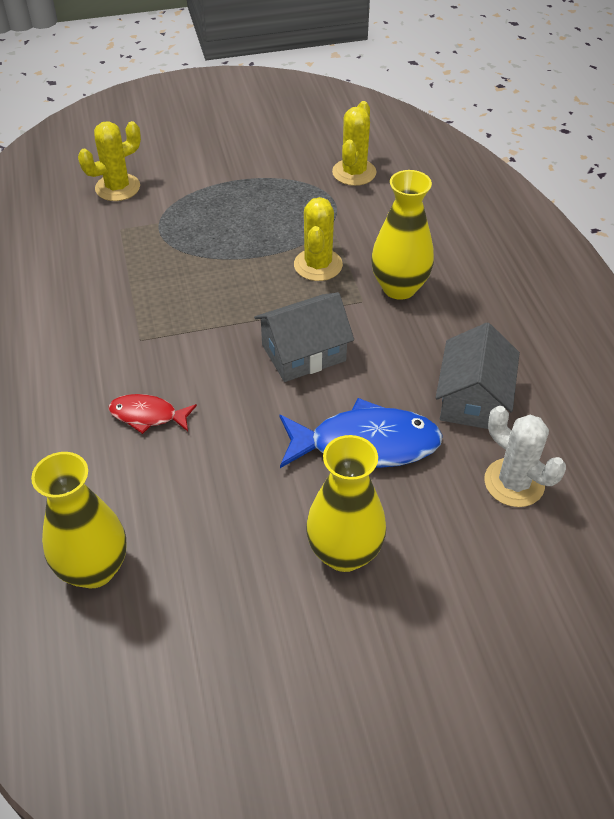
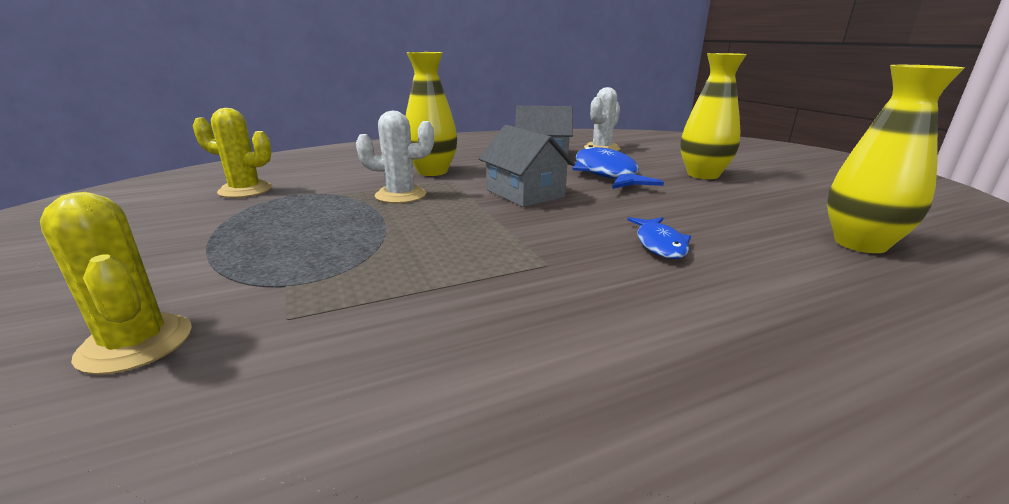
camera: 100 degrees left, 25 degrees down
red fish [108,394,197,434] -> blue fish [627,217,691,259]
yellow cactus [294,197,343,281] -> white cactus [356,110,434,203]

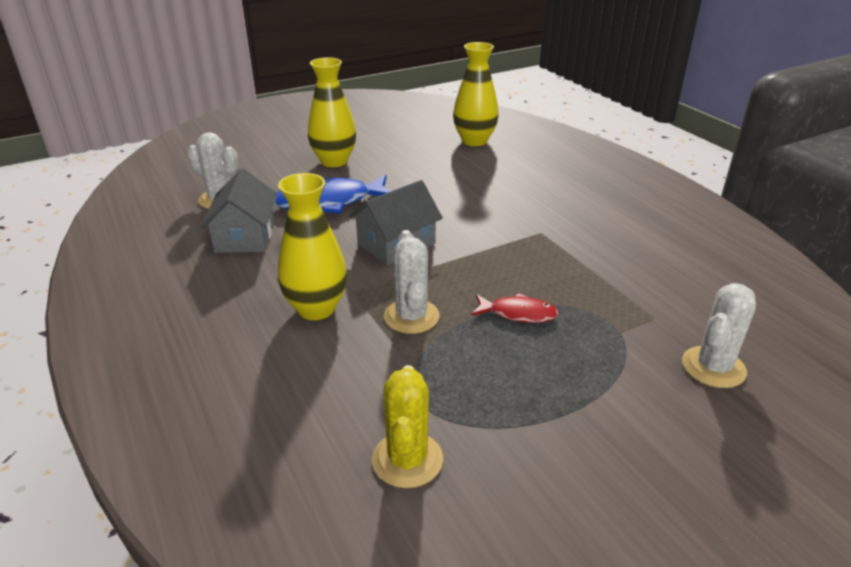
camera: 95 degrees left, 10 degrees up
yellow cactus [40,192,192,375] -> white cactus [682,283,756,388]
blue fish [627,217,691,259] -> none
none -> red fish [472,293,559,323]

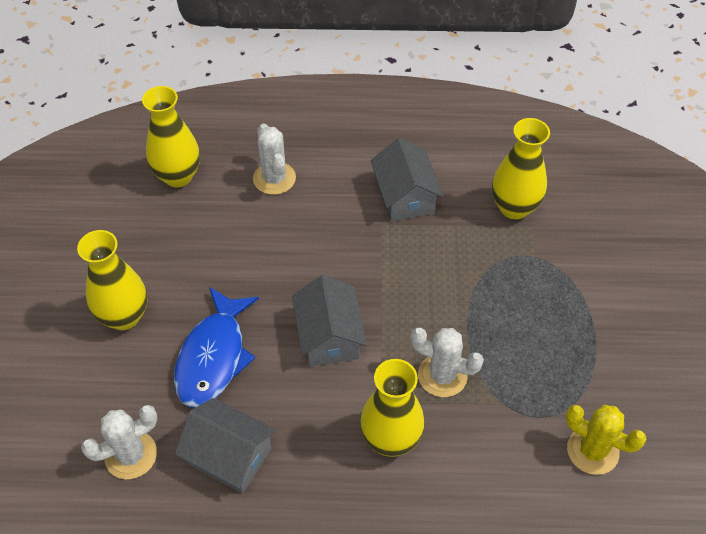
camera: 60 degrees left, 20 degrees up
red fish [472,293,559,323] -> none
white cactus [682,283,756,388] -> white cactus moved to [253,123,296,195]
none -> grey house [370,137,443,222]
none -> yellow vase [492,118,550,219]

